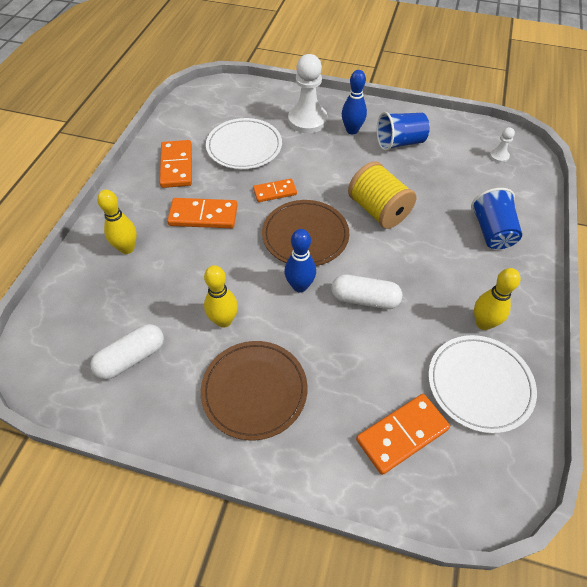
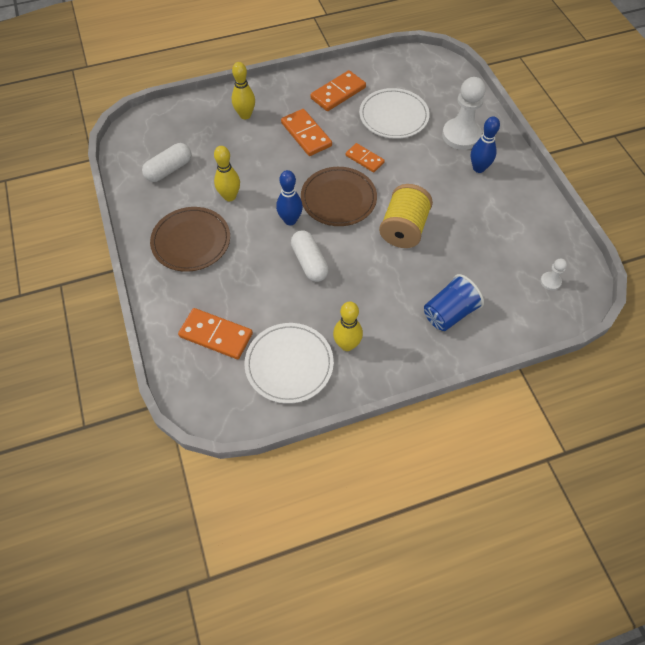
camera: 55 degrees right, 5 degrees up
white capsule [90,324,164,380] -> white capsule turned 60 degrees counterclockwise [142,143,192,182]
blue cup [377,112,430,151] -> none

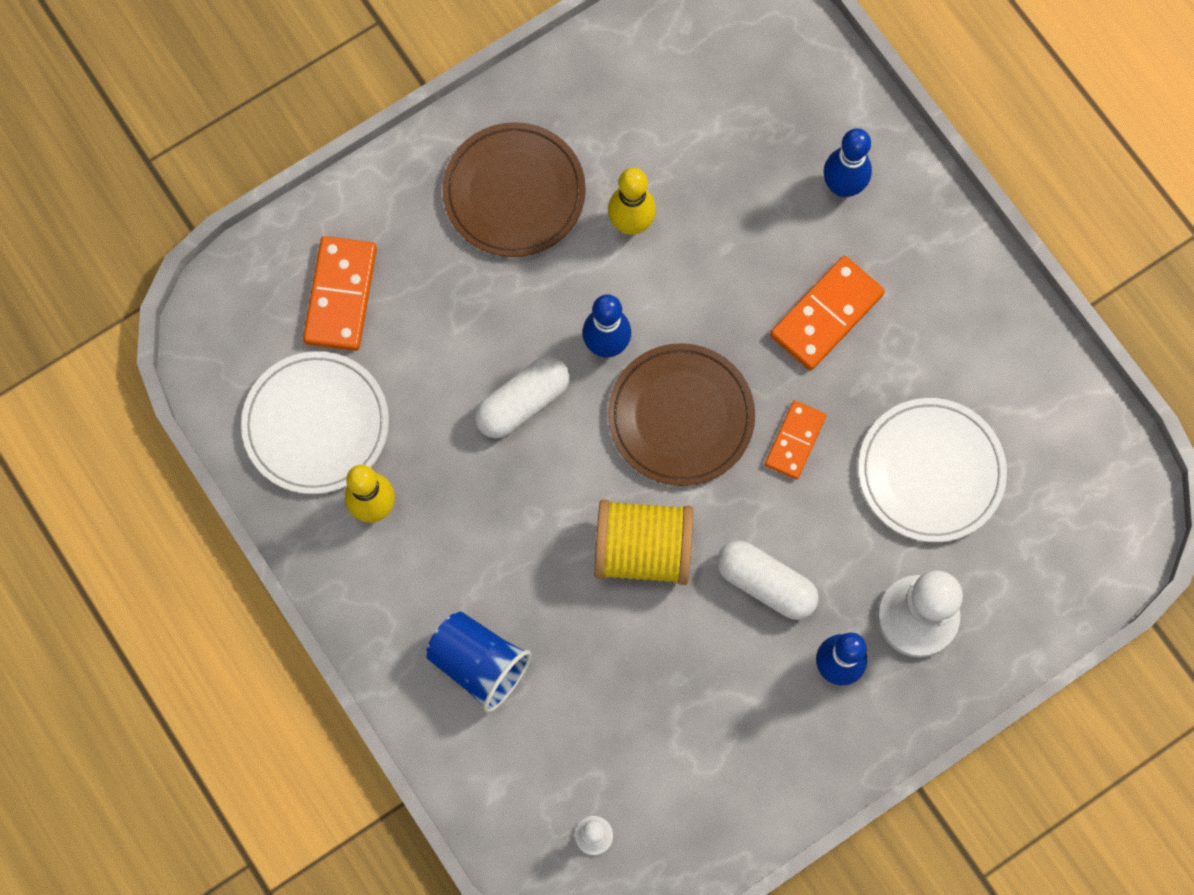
camera: 75 degrees right, 15 degrees up
white capsule [142,143,192,182] -> white capsule moved to [717,540,819,620]
yellow bowling pin [232,62,255,119] -> blue bowling pin [824,128,872,197]
orange domino [310,70,366,111] -> none

